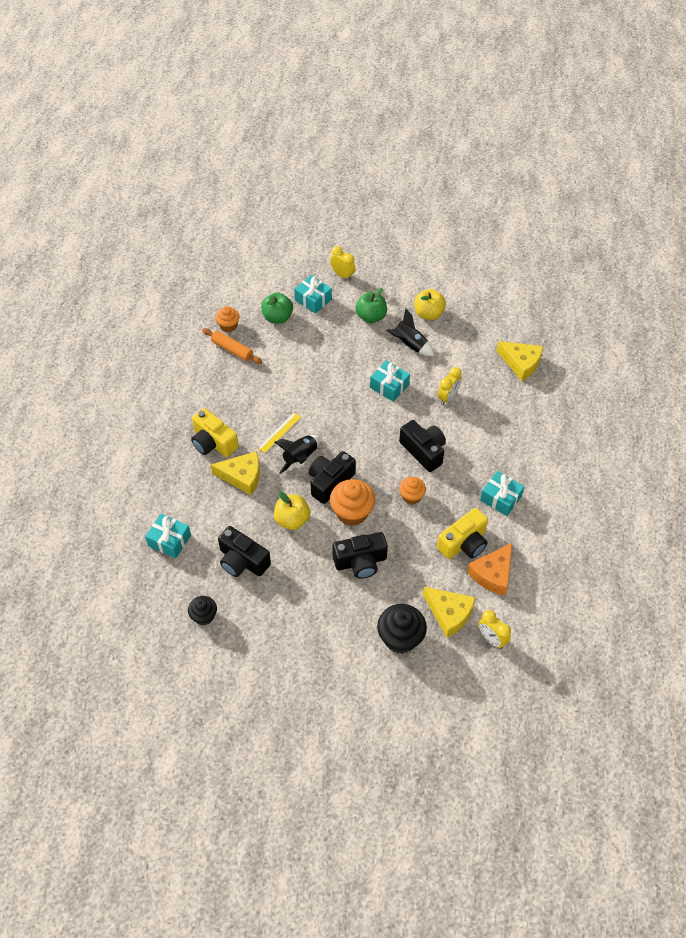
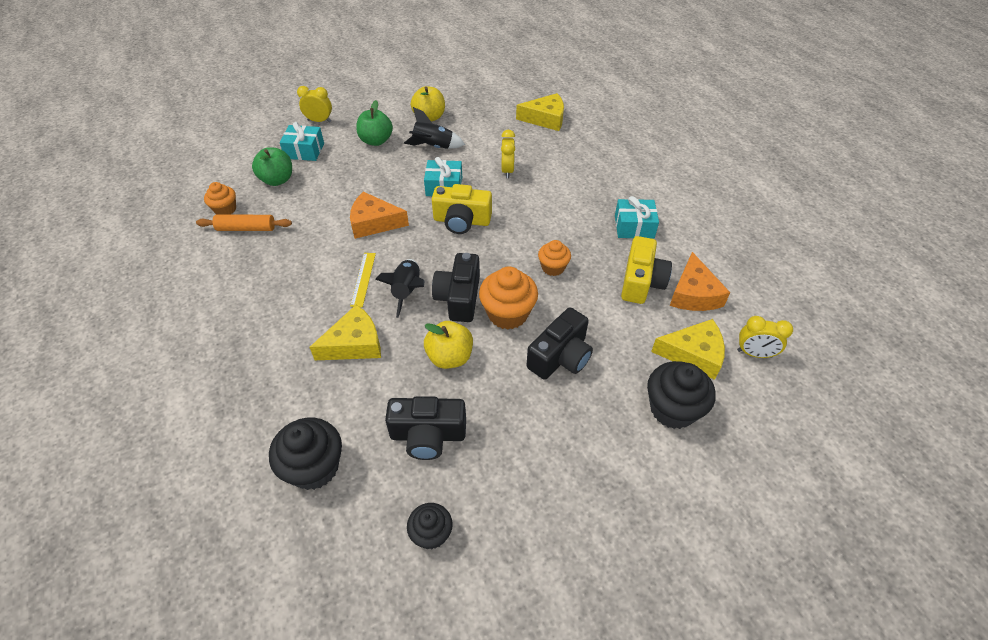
camera: 35 degrees left, 5 degrees down
turquoise gift [145,514,191,558] -> black cupcake [269,418,342,490]
yellow camera [191,408,239,457] -> yellow camera moved to [432,184,492,234]
black camera [399,420,446,472] -> none
none -> orange cheese [350,192,409,239]

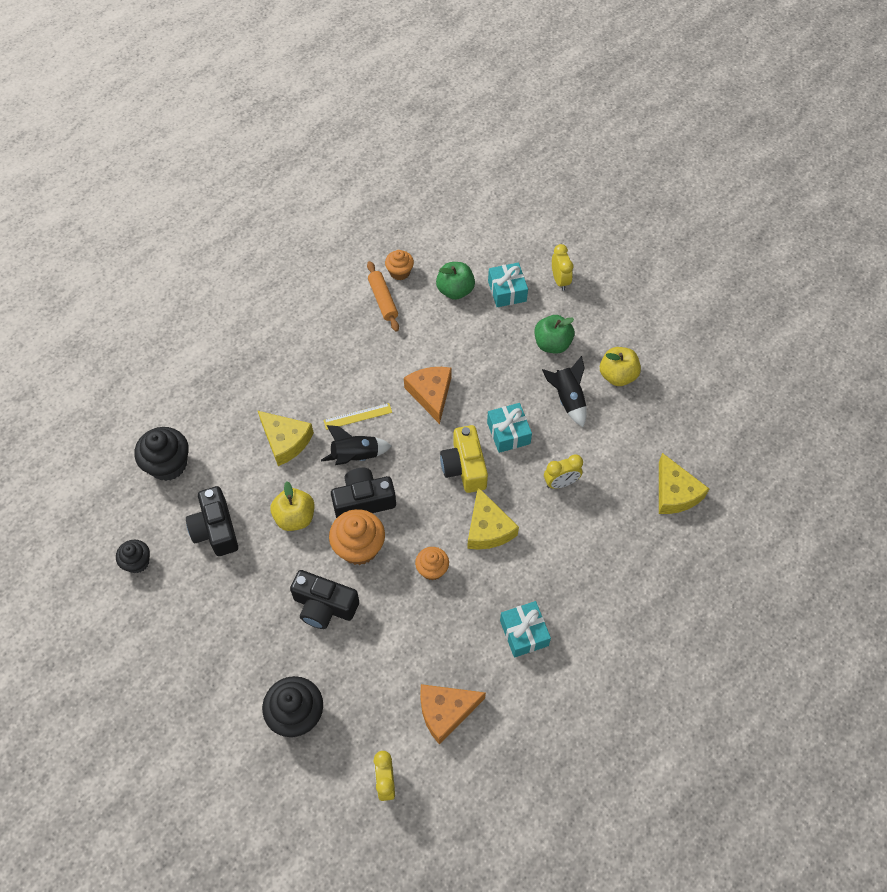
camera: 70 degrees right, 10 degrees up
yellow camera [621,236,672,304] -> none
yellow cheese [651,319,725,380] -> yellow cheese moved to [467,487,519,550]

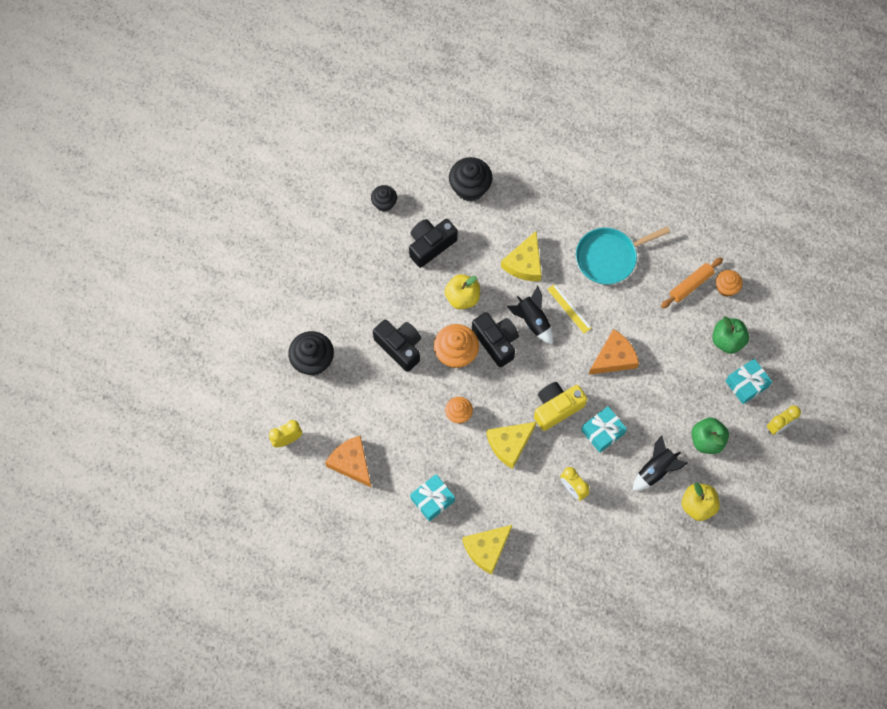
camera: 70 degrees right, 10 degrees up
black camera [290,570,359,629] -> black camera turned 135 degrees clockwise [373,320,421,372]
yellow cheese [659,453,709,514] -> yellow cheese moved to [462,525,512,575]
none -> turquoise pan [576,227,670,285]

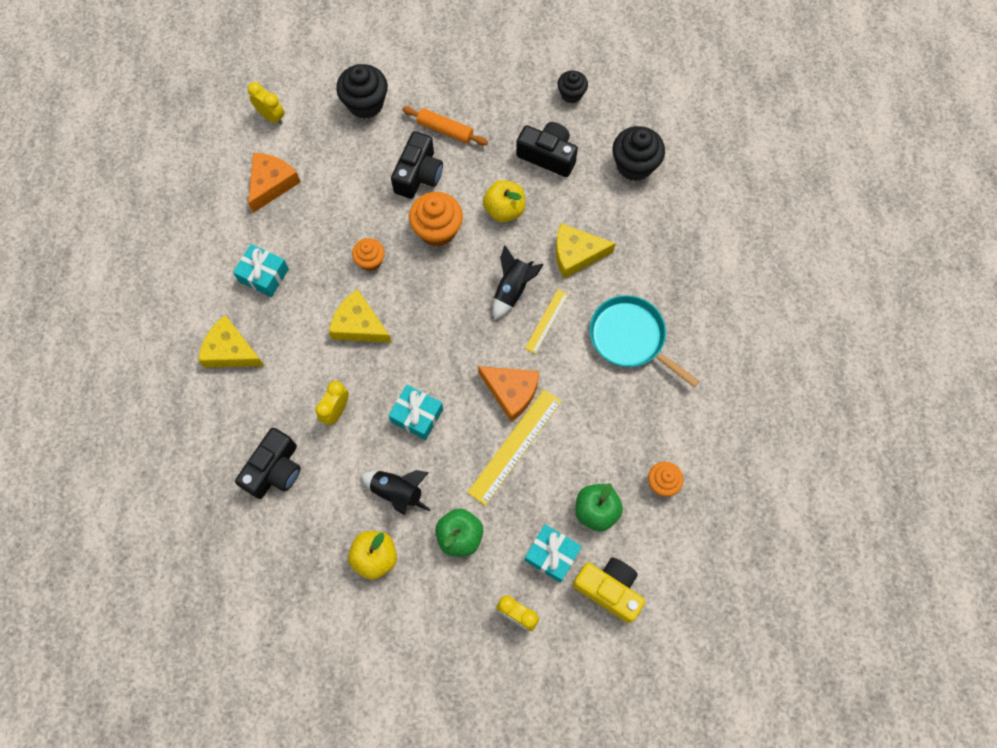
camera: 65 degrees right, 0 degrees up
black camera [472,312,519,367] -> black camera moved to [235,428,301,499]
yellow camera [534,382,587,431] -> yellow camera moved to [573,558,645,623]
orange rolling pin [661,257,723,308] -> orange rolling pin moved to [402,106,488,146]
none -> yellow ruler [467,390,562,506]

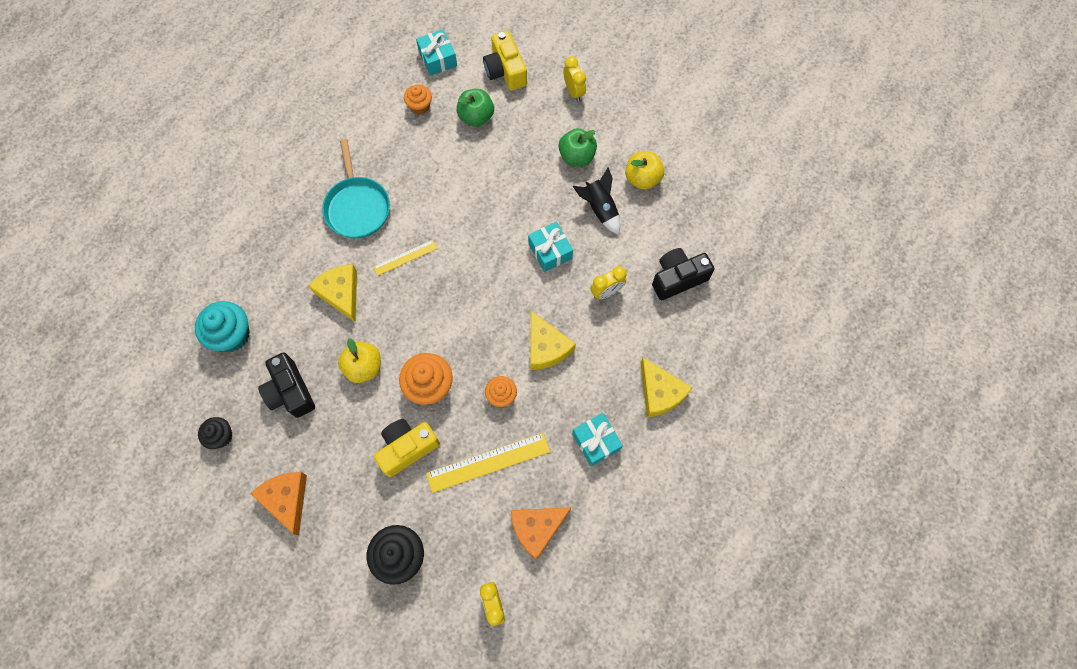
camera: 145 degrees left, 0 degrees up
black camera [391,131,443,199] -> yellow camera [374,419,440,477]
orange rolling pin [402,106,488,146] -> none
yellow ruler [467,390,562,506] -> yellow ruler moved to [426,433,550,493]
orange cheese [478,366,540,422] -> orange cheese moved to [251,472,307,535]
black rocket [493,245,544,320] -> none
turquoise gift [525,524,582,583] -> turquoise gift moved to [416,29,457,76]
yellow cheese [556,223,616,278] -> yellow cheese turned 150 degrees counterclockwise [308,264,357,322]
black cupcake [612,126,665,181] -> turquoise cupcake [195,301,250,352]

